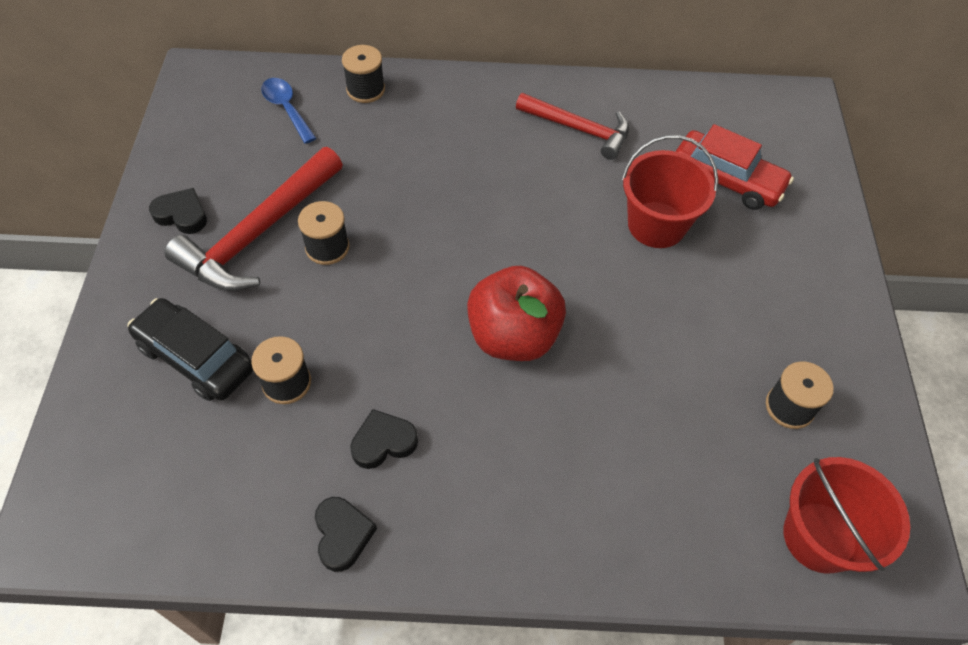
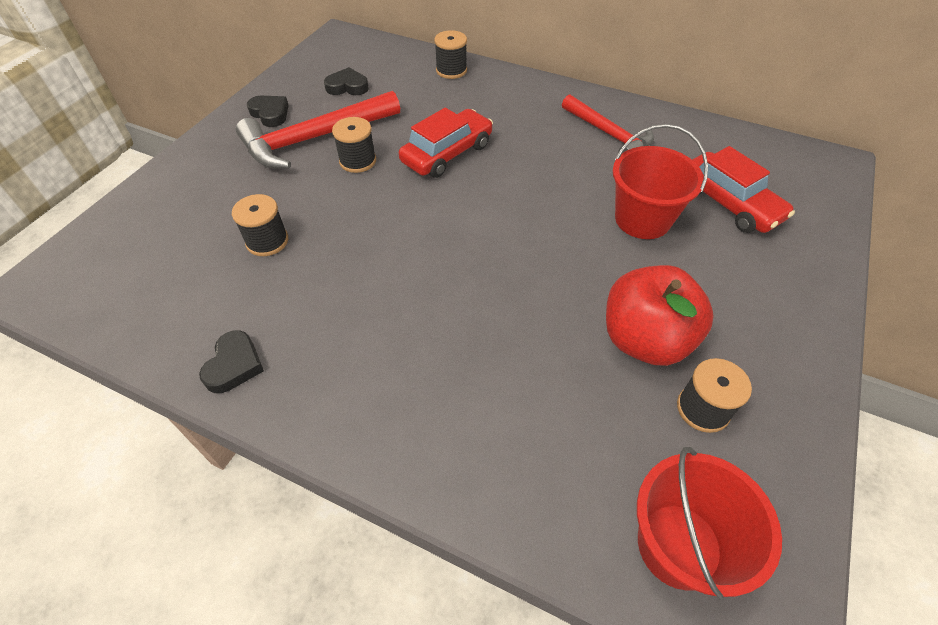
camera: 25 degrees right, 5 degrees down
black car [127,298,253,401] -> none
blue spoon [261,78,316,144] -> none
black heart [350,409,418,469] -> black heart moved to [324,67,369,95]
red apple [467,266,566,361] -> red apple moved to [606,265,714,366]
none -> red car [399,108,493,178]

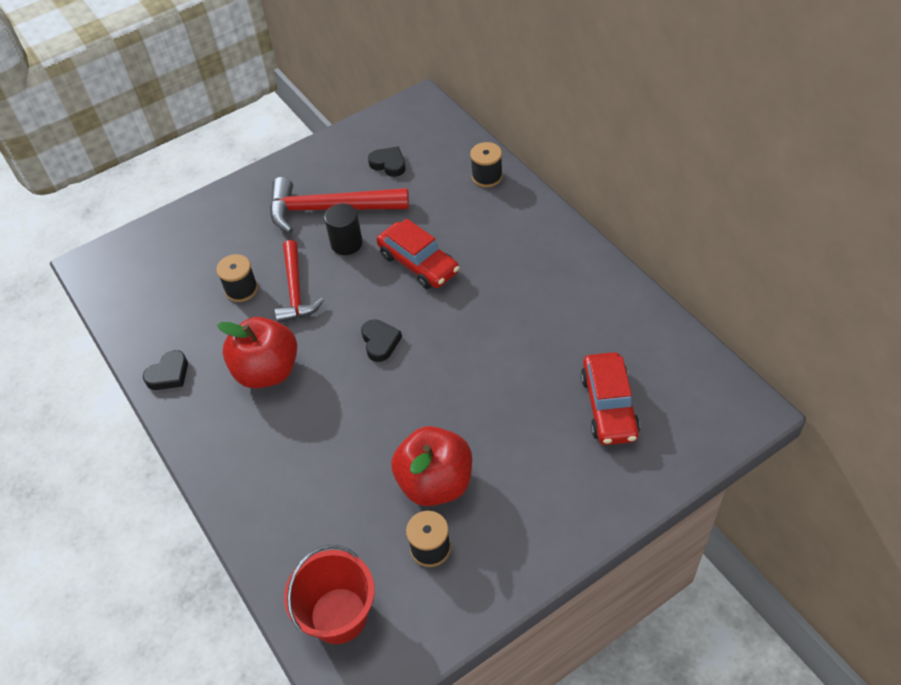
camera: 35 degrees right, 0 degrees up
black heart [247,96,289,127] -> black heart moved to [361,319,402,362]
black spool [332,117,376,173] -> black cylinder [324,204,363,255]
red car [399,108,493,178] -> red car turned 60 degrees clockwise [377,218,459,289]
red hammer [562,94,654,153] -> red hammer moved to [275,240,324,323]
red bucket [613,124,708,239] -> none
none -> red apple [217,317,297,388]

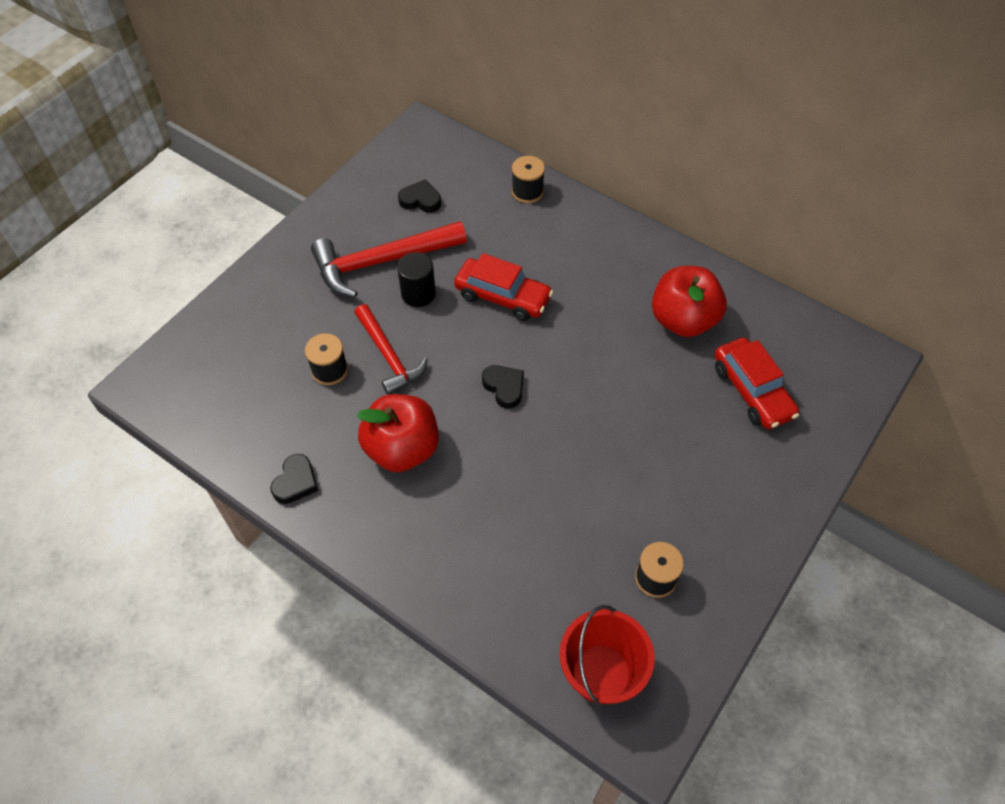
camera: 25 degrees left, 5 degrees up
red apple [391,426,472,506] -> red apple moved to [652,266,727,337]

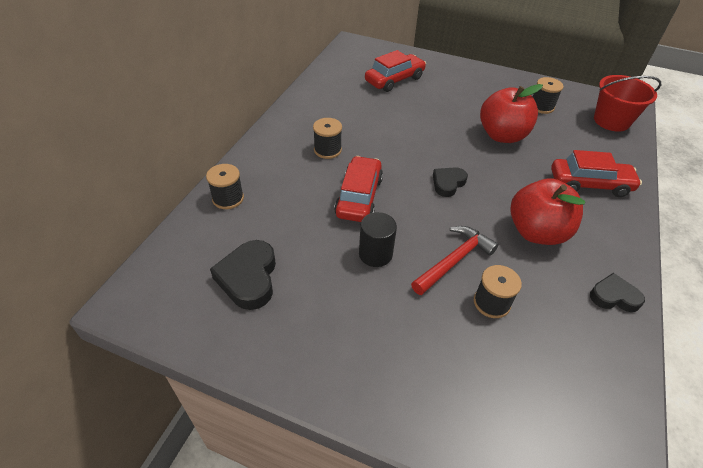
camera: 105 degrees left, 10 degrees down
red hammer [311,221,467,297] -> none
black heart [398,180,441,213] -> black heart [210,240,276,310], size x1.56
red apple [652,266,727,337] -> red apple moved to [480,84,543,143]
none -> black spool [313,118,342,159]
none -> red car [551,150,642,197]

